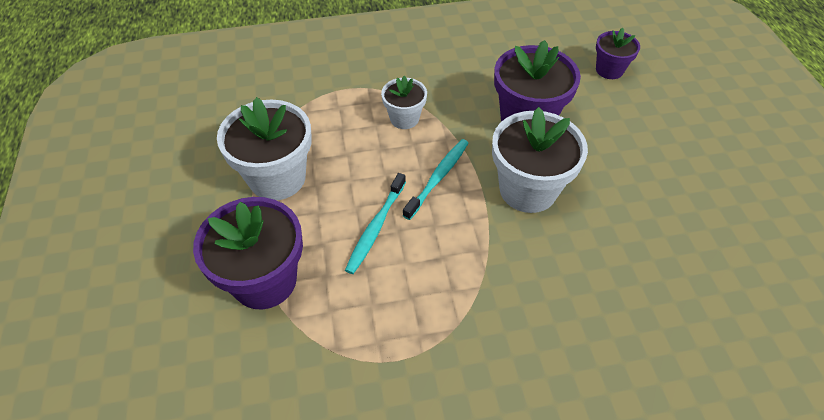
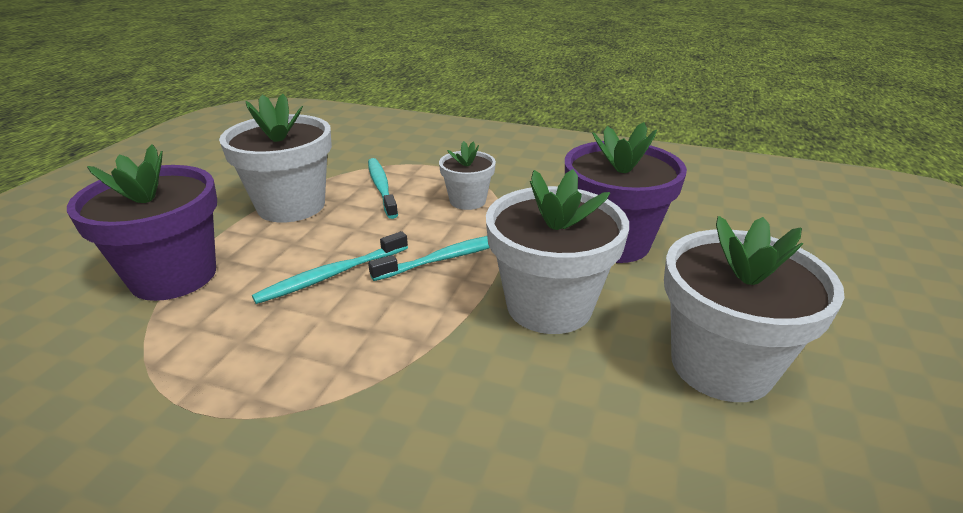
camera: 30 degrees right, 20 degrees down
purple flower pot [596,28,640,79] -> none
none -> turquoise toothbrush [368,158,398,219]
none -> white flower pot [664,216,845,402]

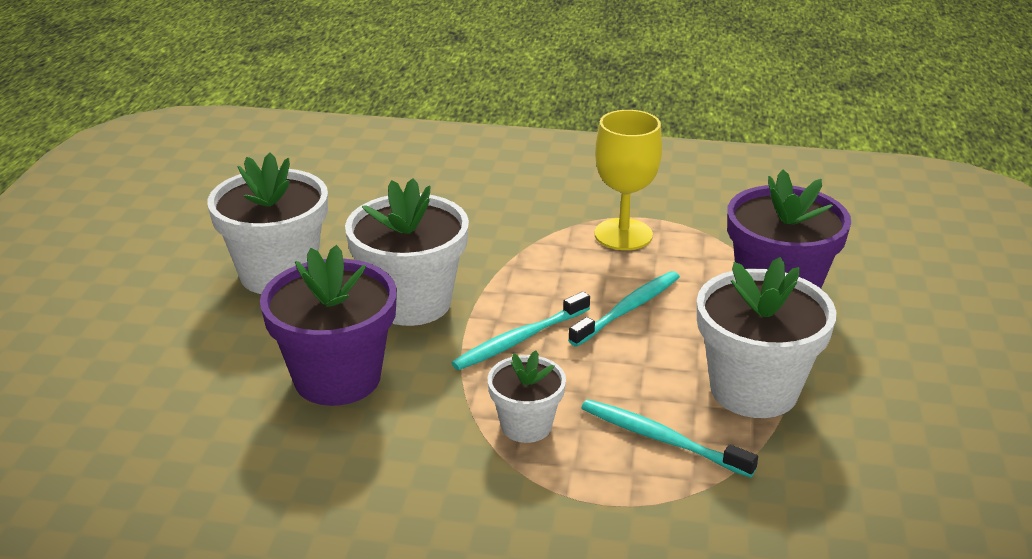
camera: 170 degrees right, 0 degrees up
turquoise toothbrush [368,158,398,219] -> turquoise toothbrush turned 150 degrees clockwise [581,399,758,478]
none -> yellow goblet [595,110,662,250]

